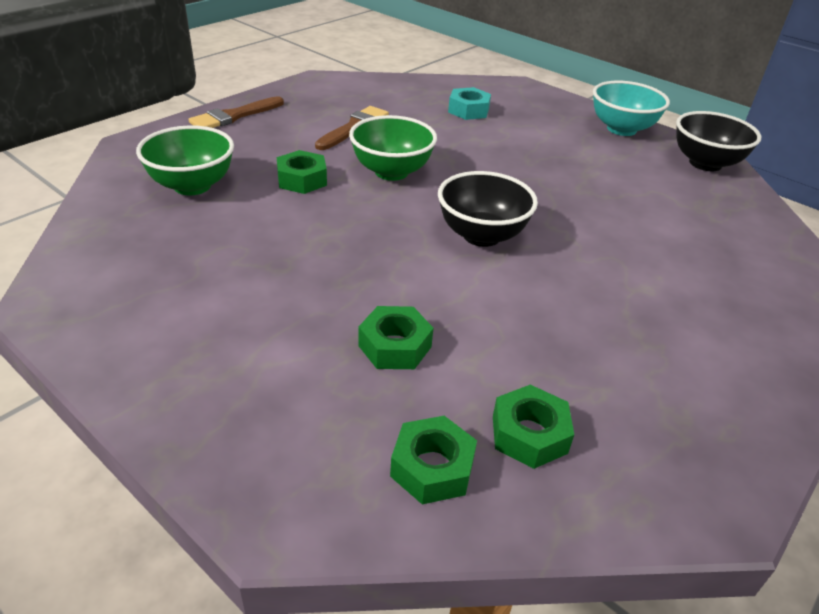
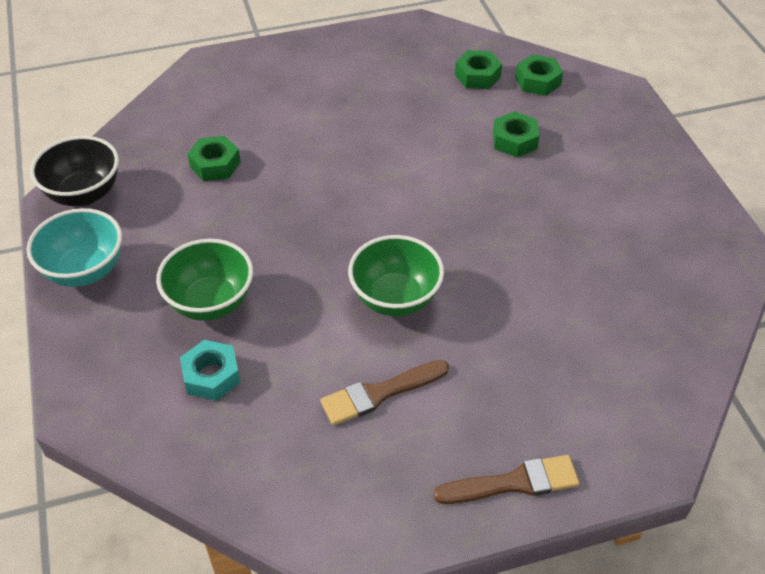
camera: 145 degrees left, 10 degrees up
green bowl [136,125,234,195] -> green bowl moved to [156,239,253,321]
green nut [277,150,327,194] -> green nut moved to [187,136,241,181]
black bowl [438,171,538,247] -> none

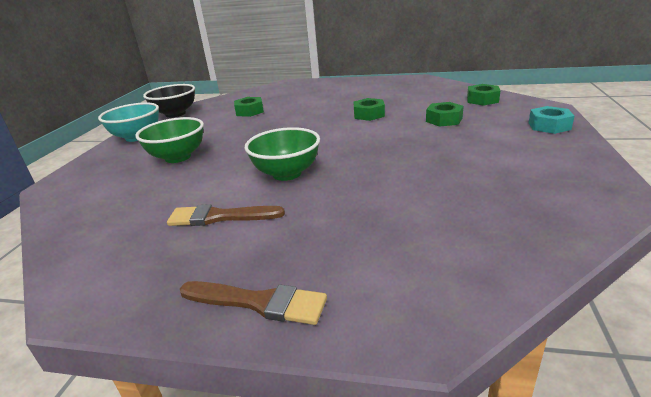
camera: 30 degrees right, 20 degrees down
turquoise nut [180,340,241,401] -> turquoise nut moved to [528,106,574,134]
green nut [455,50,502,89] -> green nut moved to [353,98,385,121]

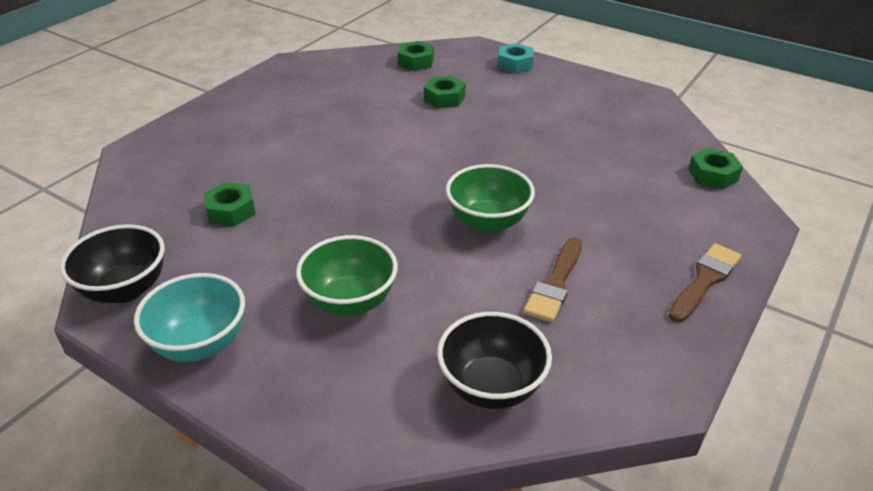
camera: 70 degrees left, 10 degrees up
green nut [353,98,385,121] -> green nut moved to [688,148,743,190]
none -> black bowl [437,312,552,409]

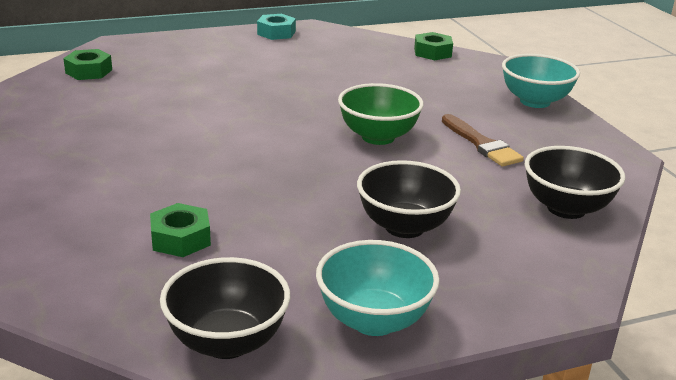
camera: 55 degrees left, 10 degrees down
green bowl [296,235,398,316] -> black bowl [357,160,461,238]
green nut [424,76,466,108] -> none
turquoise nut [498,43,534,73] -> turquoise nut moved to [257,14,296,40]
brown brush [669,243,741,322] -> turquoise bowl [502,54,580,108]

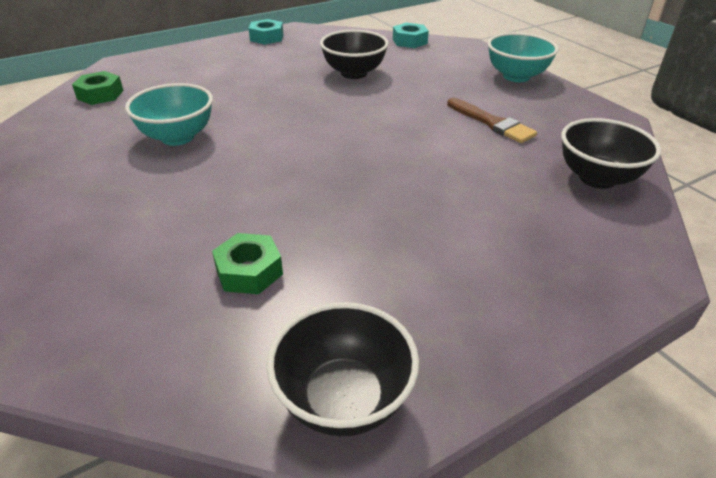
camera: 10 degrees left, 10 degrees up
turquoise bowl [316,240,440,336] -> turquoise bowl moved to [125,83,213,146]
green bowl [338,83,424,145] -> none
black bowl [357,160,461,238] -> black bowl moved to [320,30,389,79]
green nut [414,32,453,60] -> turquoise nut [393,23,429,48]

